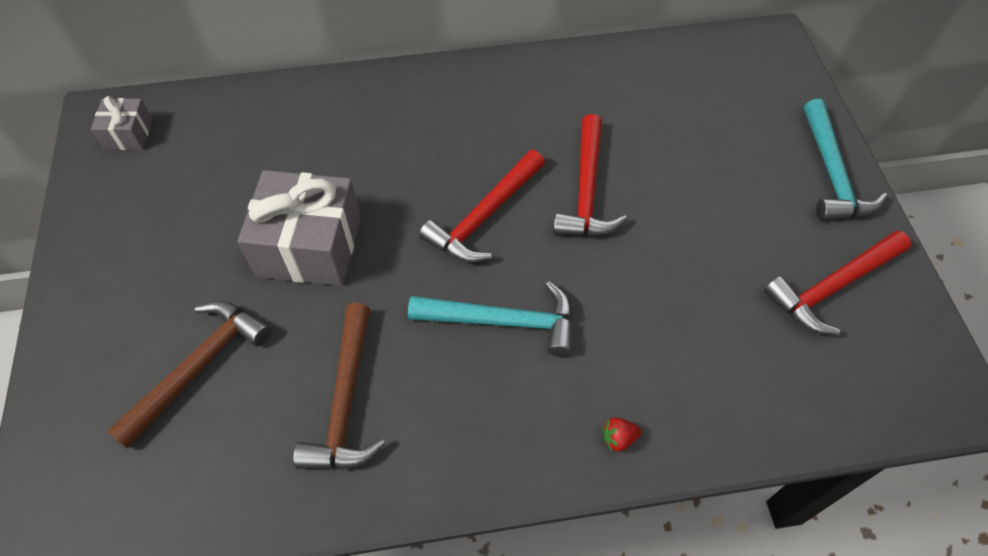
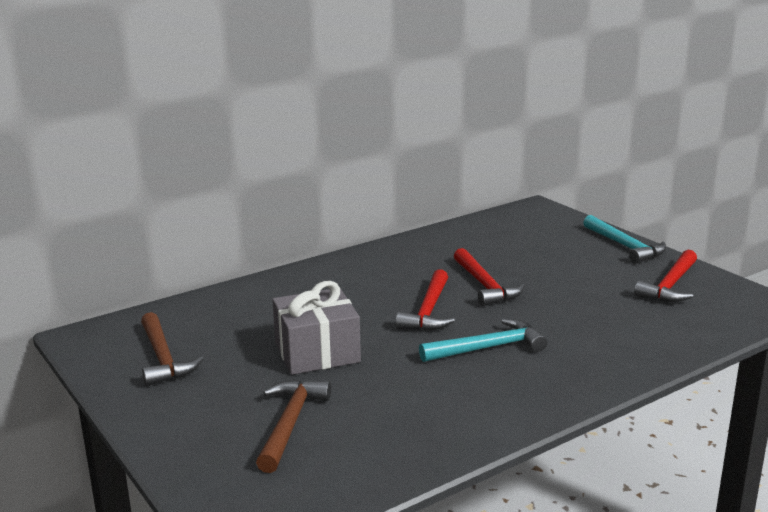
camera: 25 degrees left, 35 degrees down
grey gift [91,96,152,150] -> none
brown hammer [293,303,386,470] -> brown hammer moved to [141,312,203,386]
red strawberry [603,417,641,452] -> none

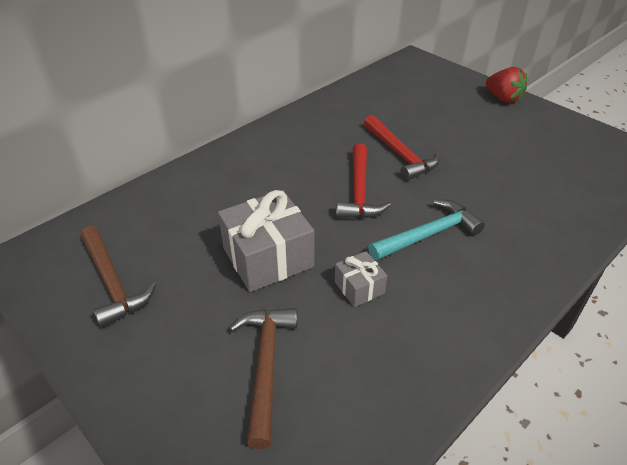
camera: 10 degrees left, 20 degrees up
turquoise hammer [583,215,666,264] -> red strawberry [486,67,527,103]
red hammer [634,250,697,302] -> none
none -> grey gift [335,251,387,307]

